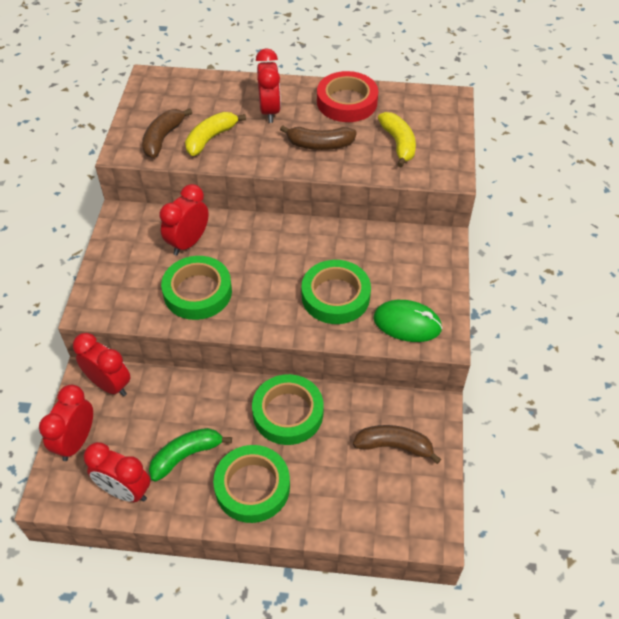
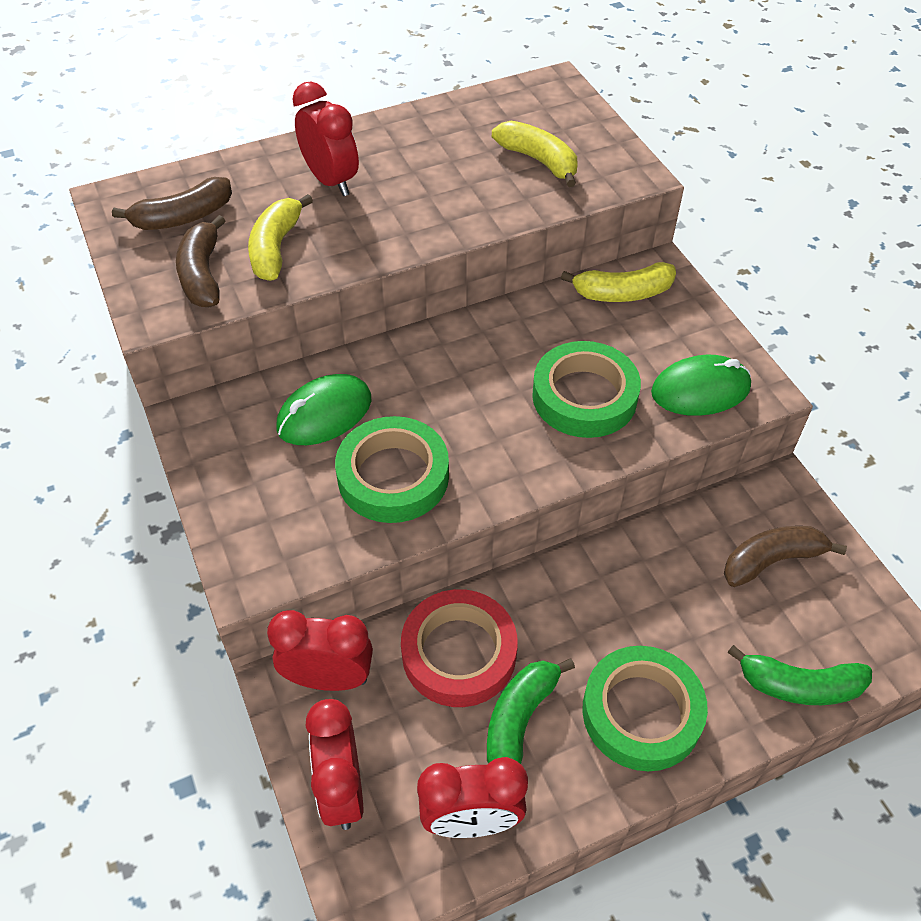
camera: 30 degrees left, 0 degrees up
red clock [159,184,209,255] -> green mouse [276,374,371,445]
green tape [252,374,324,445] -> none
brown banana [280,125,357,150] -> brown banana moved to [112,177,232,230]
red tape [317,71,378,122] -> red tape moved to [401,589,518,707]
none -> yellow banana [561,262,676,302]
none -> green banana [727,645,872,705]

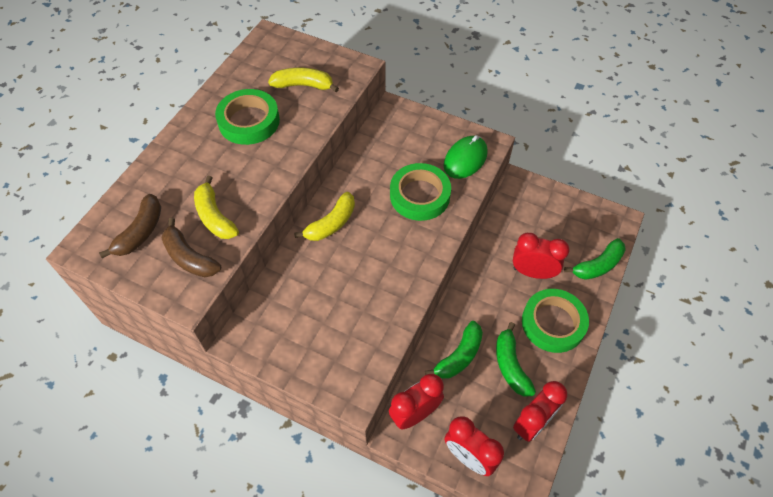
camera: 40 degrees left, 5 degrees up
green mouse [276,374,371,445] -> none
red clock [292,82,359,196] -> red clock moved to [513,233,570,279]
green tape [335,416,449,523] -> green tape moved to [215,89,280,145]
red tape [401,589,518,707] -> green banana [425,321,483,379]
yellow banana [561,262,676,302] -> yellow banana moved to [294,192,355,241]
brown banana [724,526,847,587] -> none

